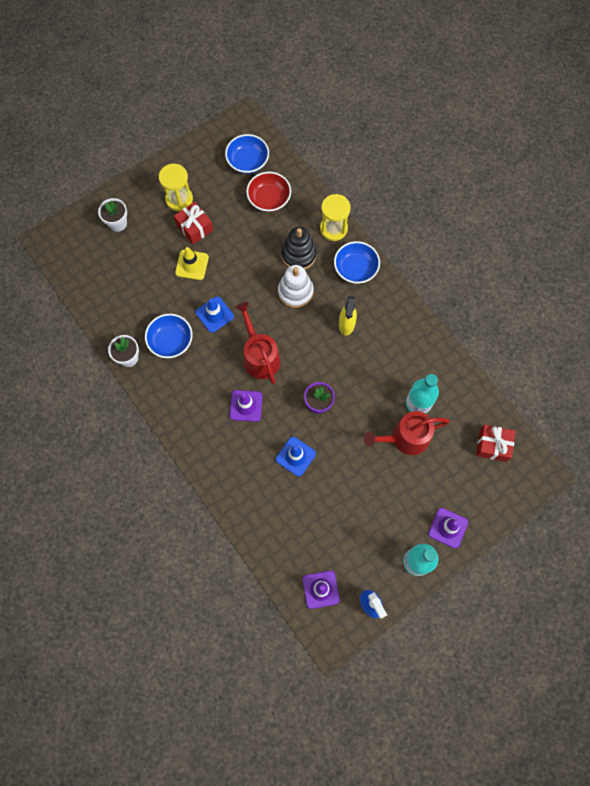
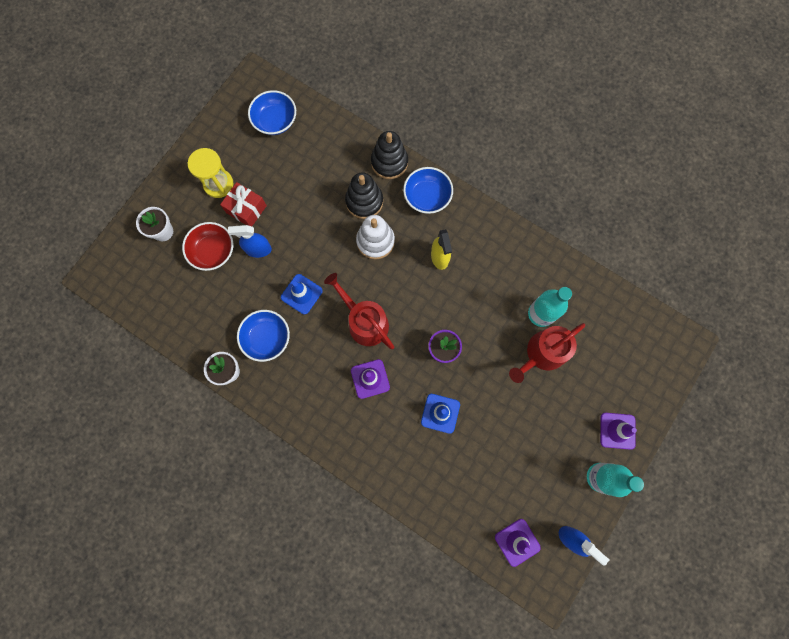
camera: 20 degrees left, 5 degrees up
yellow traffic cone [175,247,209,280] -> blue spray bottle [228,225,272,258]
red bowl [246,172,291,212] -> red bowl moved to [182,222,233,271]
yellow hourglass [320,194,351,241] -> black stacking toy [371,131,408,179]
red gift [476,425,515,462] -> none

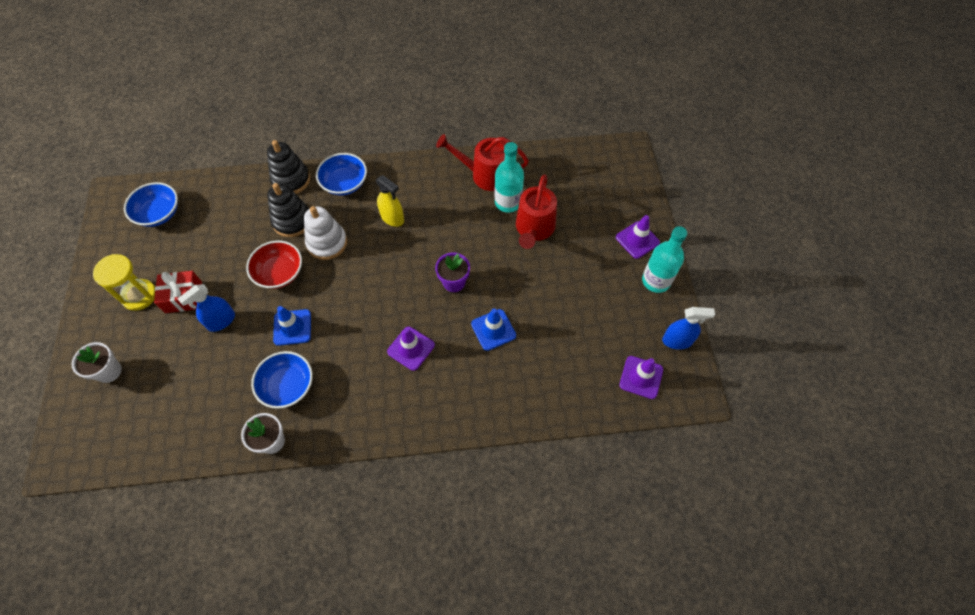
camera: 40 degrees left, 15 degrees down
red bowl [182,222,233,271] -> red bowl moved to [246,241,302,289]
red watering can [324,273,394,349] -> red watering can moved to [436,134,529,191]

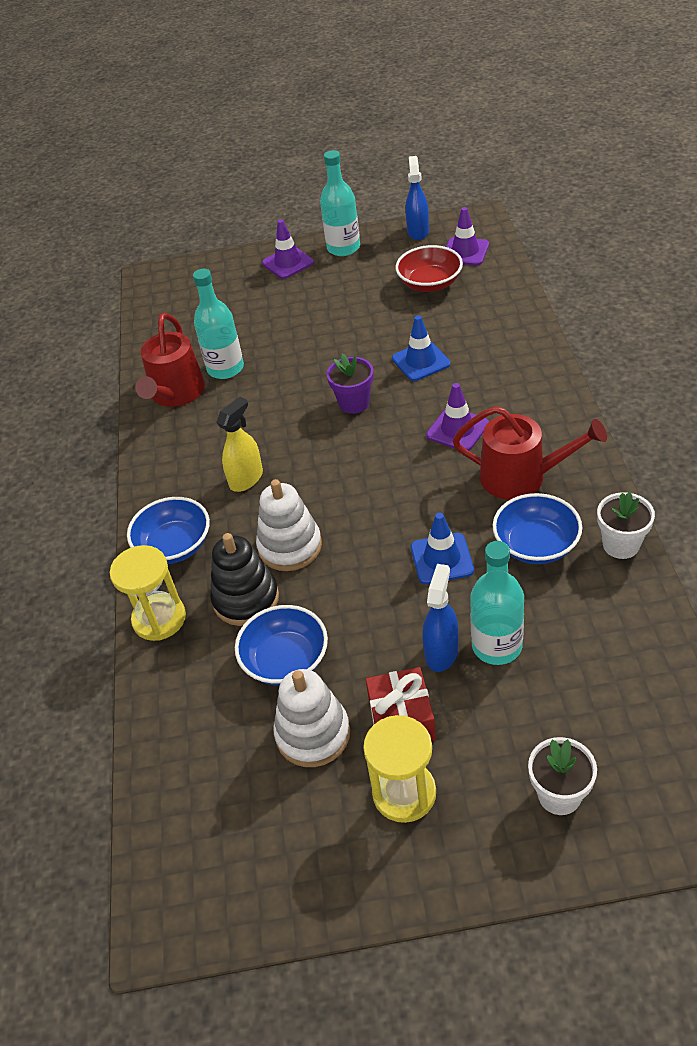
camera: 85 degrees left, 15 degrees down
blue bowl [124,182,178,227] -> blue bowl moved to [235,605,328,685]
blue spray bottle [178,284,235,332] -> blue spray bottle turned 120 degrees counterclockwise [422,564,459,672]
red bowl [246,241,302,289] -> red bowl moved to [395,245,463,292]
black stacking toy [267,140,310,194] -> yellow hourglass [110,545,186,641]
red watering can [516,174,557,249] -> red watering can moved to [453,406,607,500]
none -> white stacking toy [274,669,350,767]
none -> turquoise bottle [470,541,524,665]

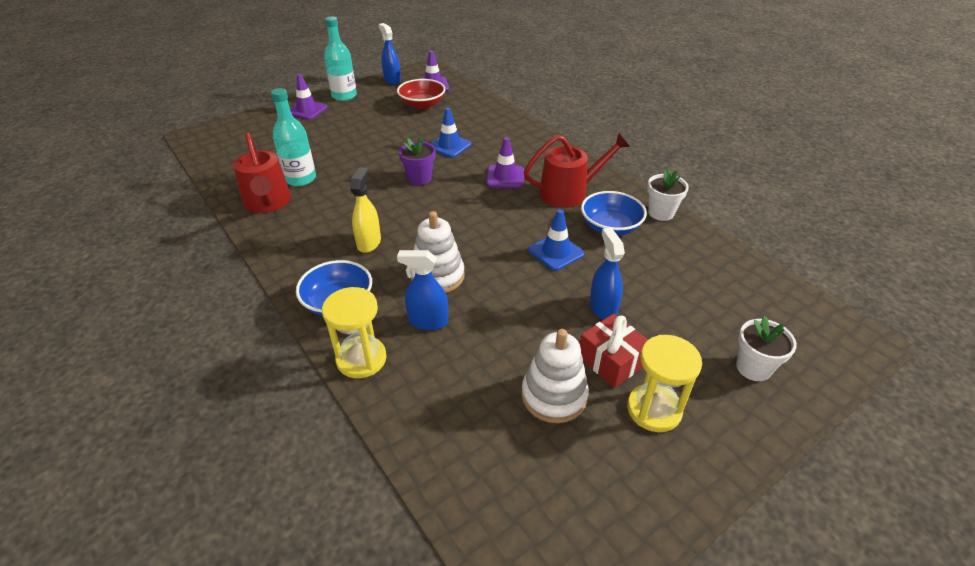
camera: 35 degrees left, 5 degrees down
black stacking toy [210,533,279,626] -> blue spray bottle [397,250,448,330]
blue bowl [235,605,328,685] -> none
turquoise bottle [470,541,524,665] -> none

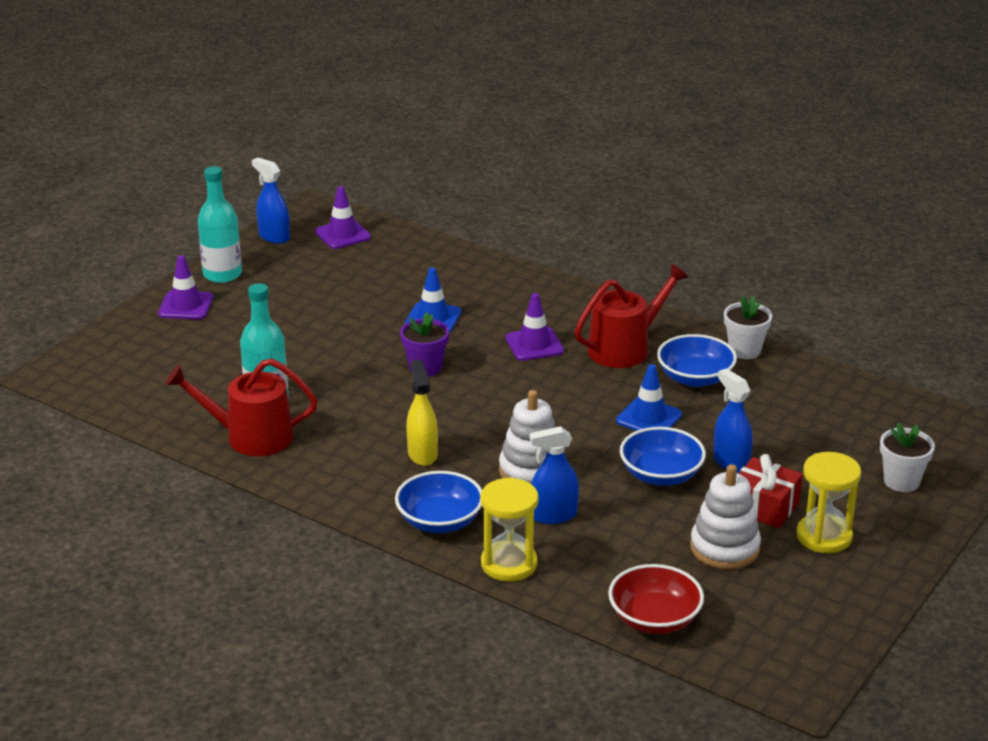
camera: 20 degrees left, 10 degrees down
red watering can [233,132,291,213] -> red watering can turned 135 degrees clockwise [165,358,318,456]
red bowl [397,79,445,109] -> red bowl moved to [608,564,704,634]
none -> blue bowl [620,427,706,486]

